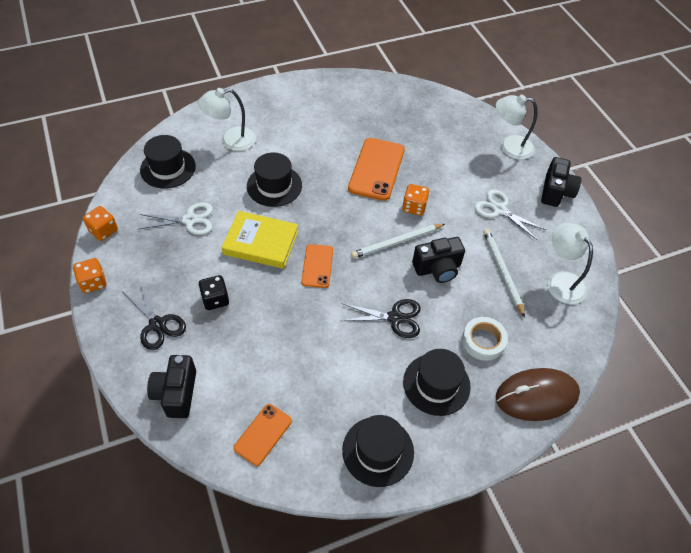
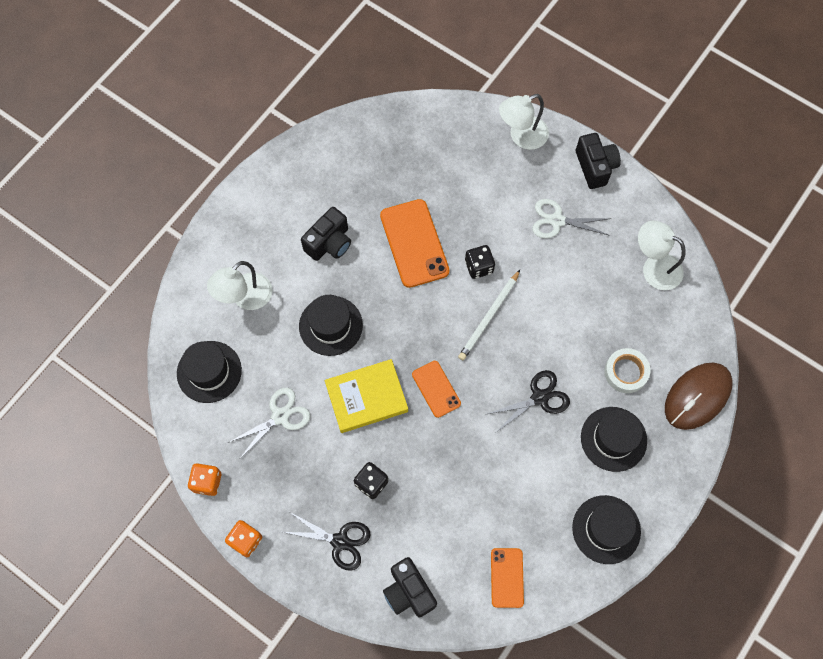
camera: 30 degrees left, 15 degrees up
orange dice [402,184,429,215] -> black dice [465,245,495,279]
black camera [412,237,465,283] -> black camera moved to [301,207,351,261]
white pencil [483,229,525,317] -> none

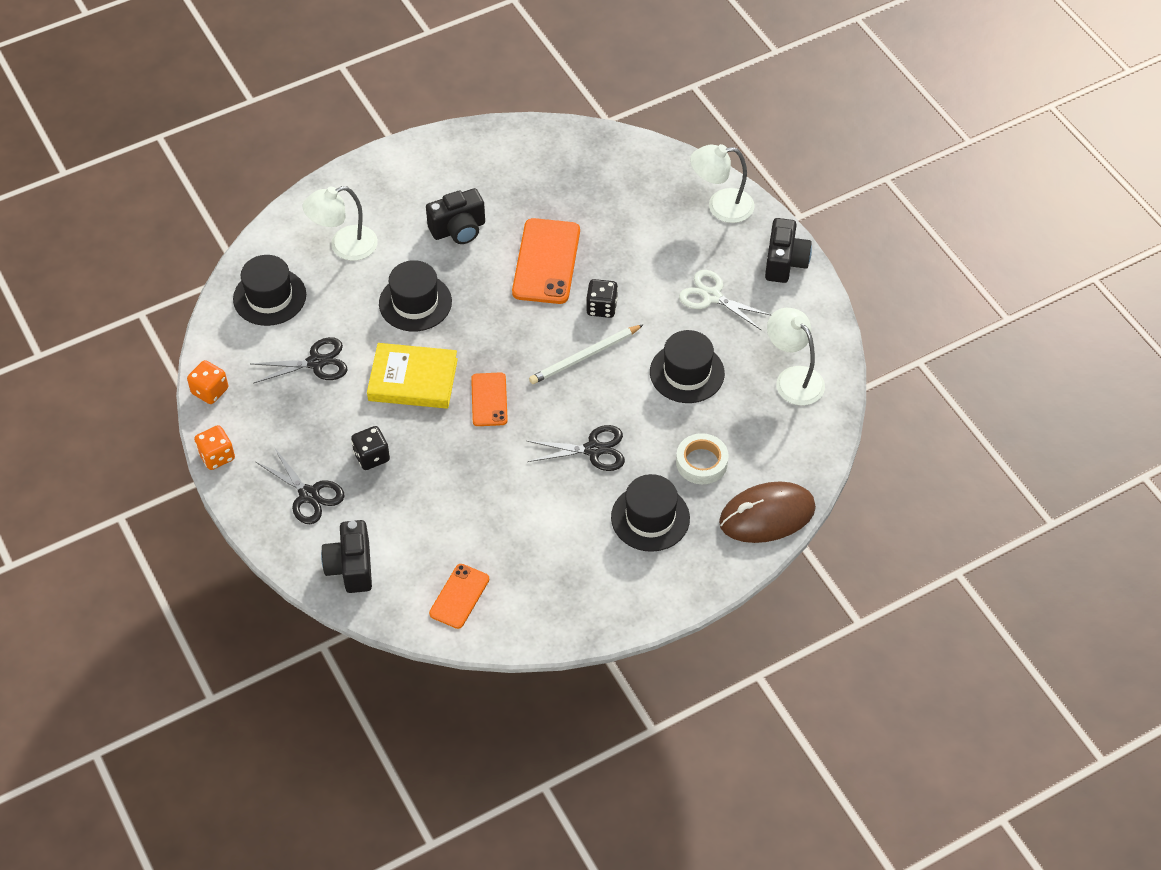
camera: 25 degrees right, 15 degrees down
white scissors [228,388,311,457] -> black scissors [251,337,348,384]
black hat [572,495,641,564] -> black hat moved to [650,330,725,403]

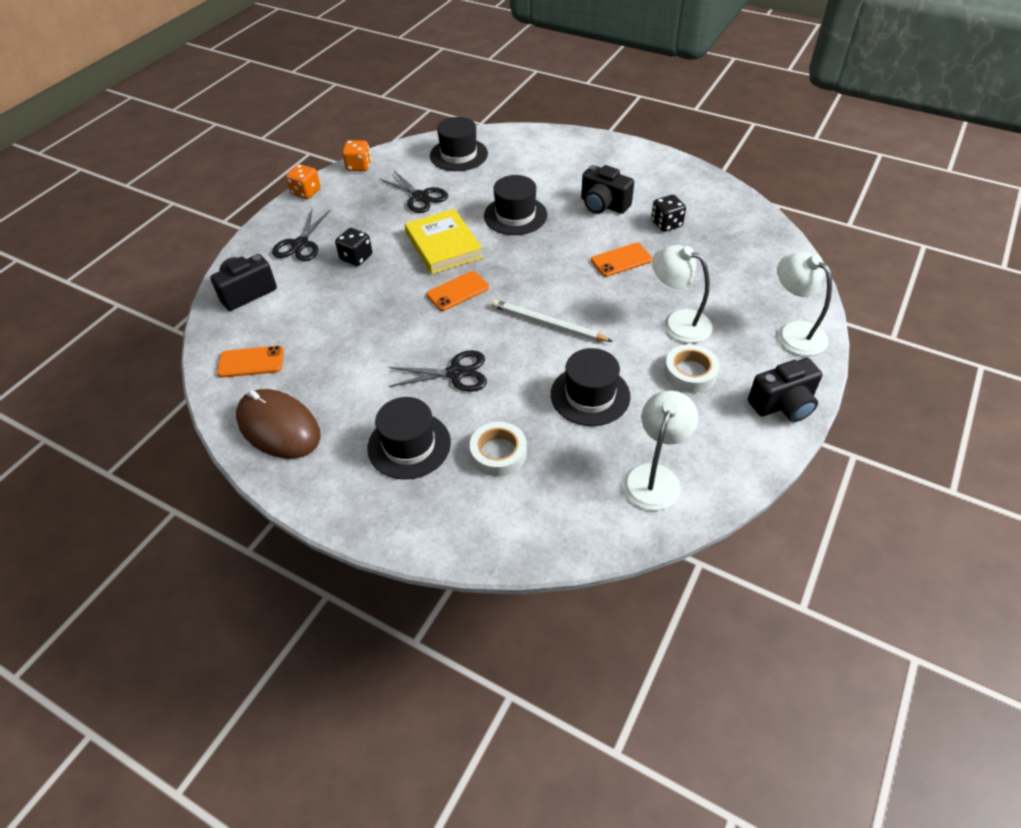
camera: 60 degrees right, 5 degrees down
white lamp [303,186,378,261] -> white lamp moved to [652,245,713,343]
orange phone [512,218,580,304] -> orange phone [591,243,652,277], size x0.58
black scissors [527,425,625,471] -> black scissors turned 60 degrees counterclockwise [389,350,487,392]
black dice [586,279,618,318] -> black dice moved to [651,195,686,232]
white scissors [679,270,771,330] -> white tape [664,344,720,393]
brown mouse [719,481,816,543] -> brown mouse moved to [236,389,321,459]

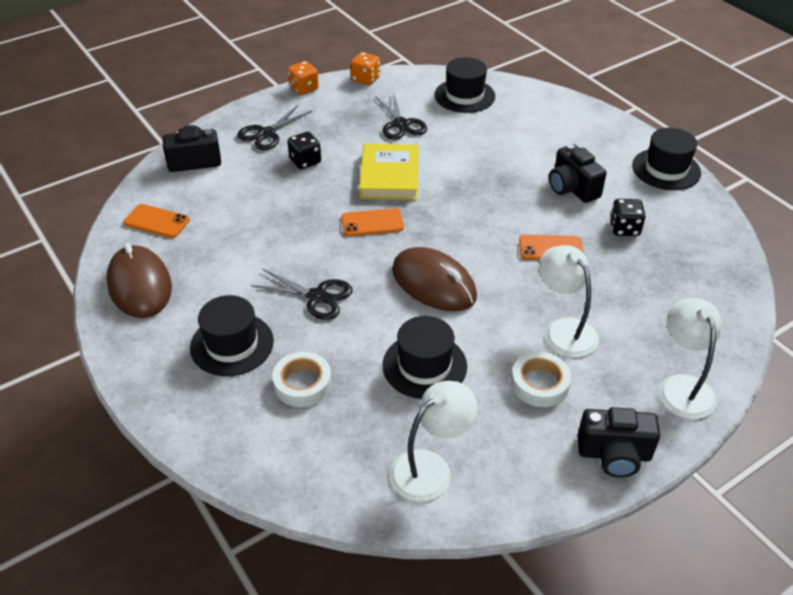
camera: 25 degrees right, 5 degrees down
black hat [484,175,547,235] -> black hat moved to [632,127,701,190]
white pencil [492,300,613,342] -> brown mouse [392,247,477,311]

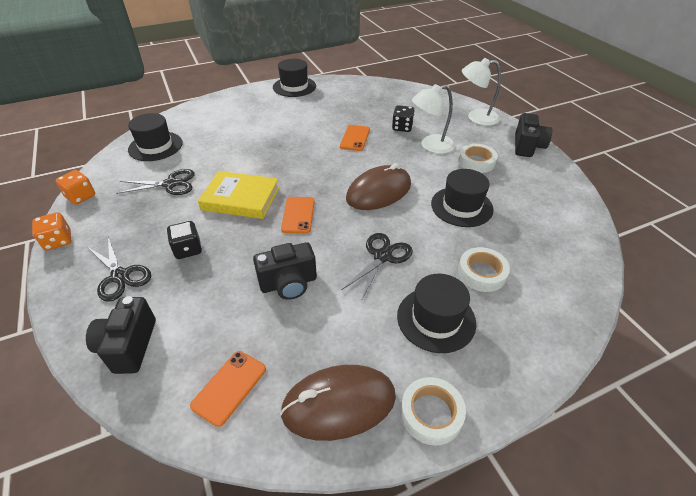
camera: 80 degrees left, 0 degrees up
white lamp [390,381,477,502] -> none
black camera [549,144,607,203] -> black camera moved to [253,242,317,300]
black dice [610,199,646,236] -> black dice moved to [392,105,415,132]
none -> white tape [401,377,466,446]

